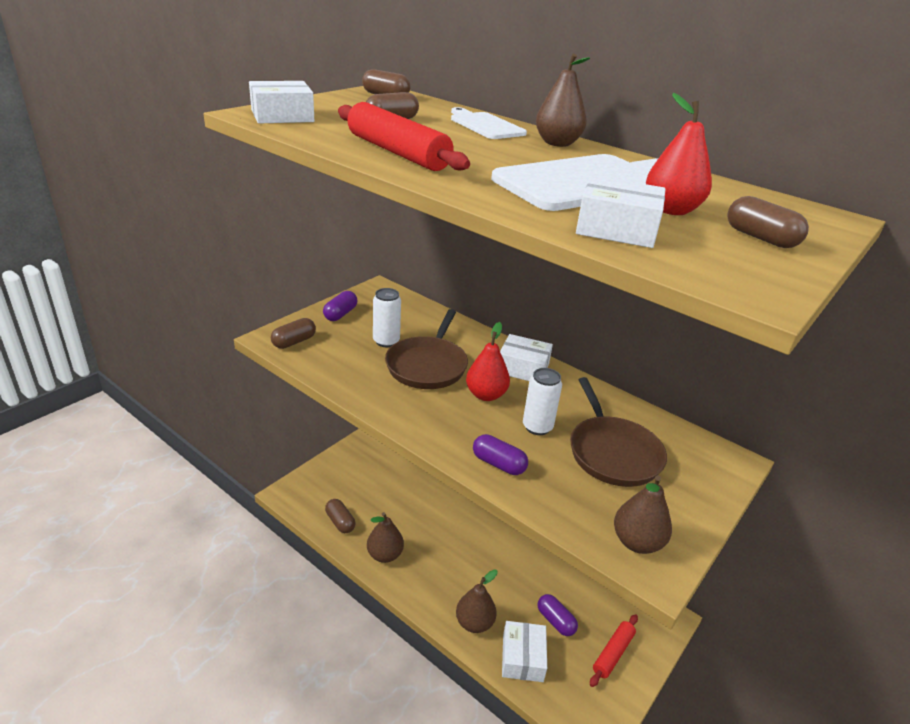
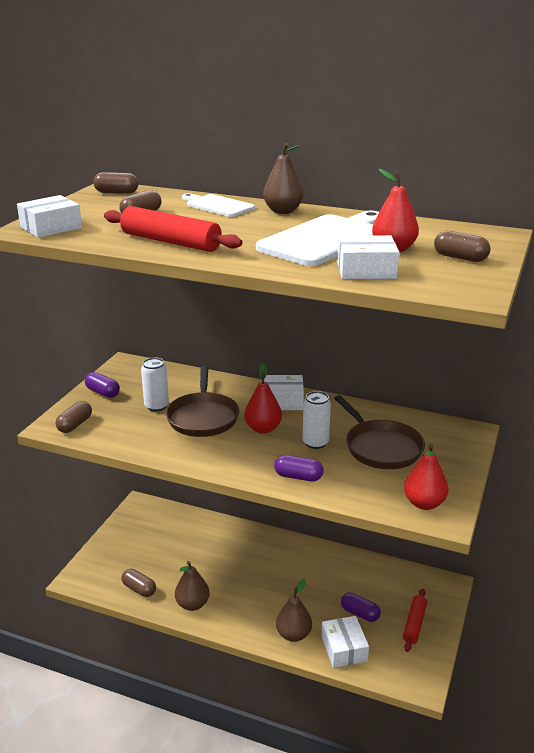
camera: 15 degrees left, 5 degrees down
purple capsule [323,291,358,321] -> purple capsule turned 60 degrees counterclockwise [85,372,120,398]
brown pear [614,476,672,554] -> red pear [404,444,449,510]

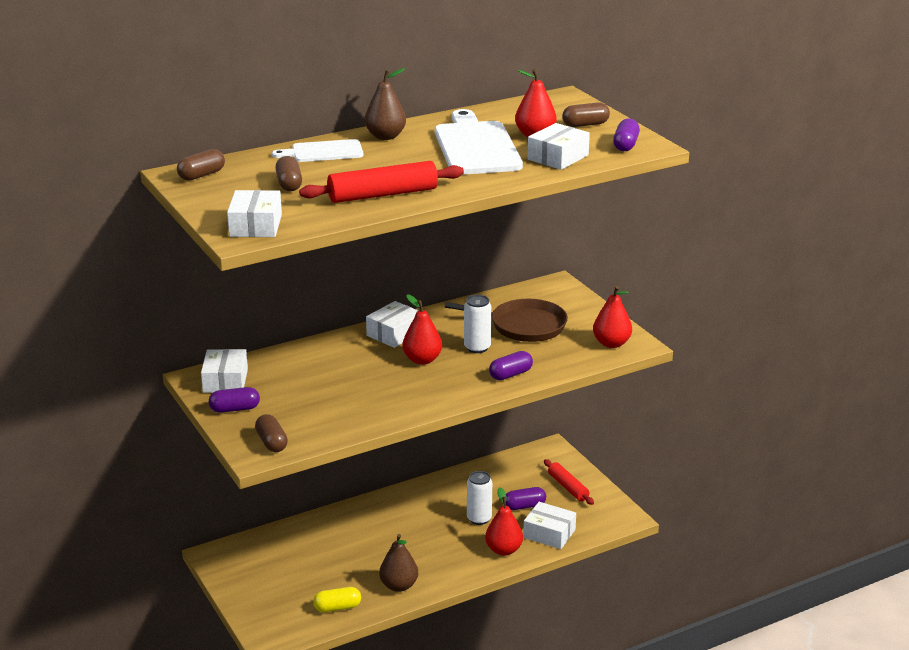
camera: 50 degrees left, 0 degrees up
brown capsule [122,569,156,597] -> yellow capsule [313,587,361,612]
white can [141,357,169,411] -> white can moved to [467,471,492,525]
brown pan [166,366,239,437] -> none
brown pear [276,579,312,642] -> red pear [485,487,523,556]
none -> white box [201,349,248,393]
none -> purple capsule [613,118,640,151]

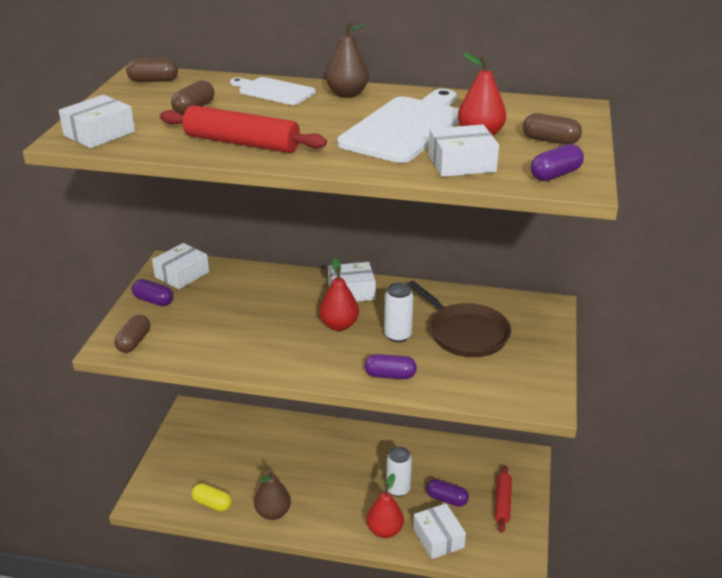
camera: 40 degrees right, 5 degrees up
red pear [593,286,632,348] -> none

